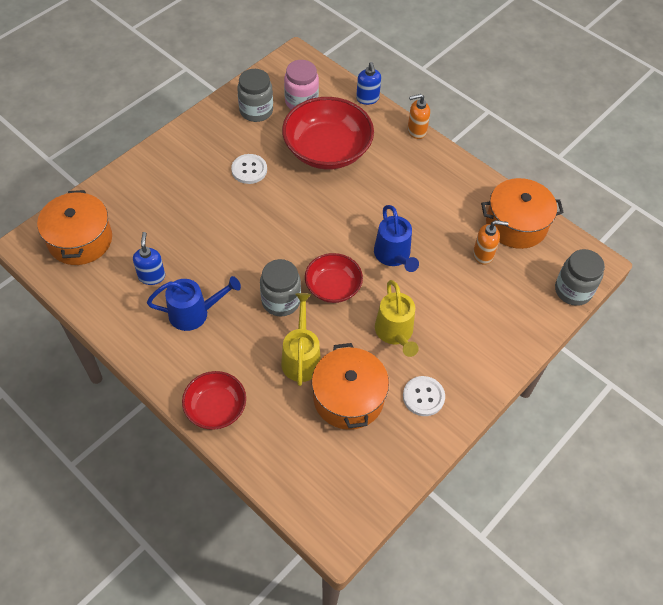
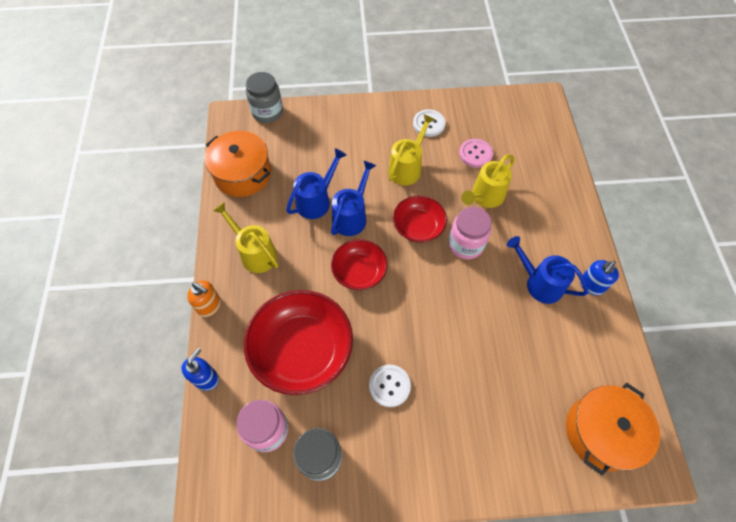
camera: 135 degrees left, 5 degrees up
blue soap dispenser [133,232,165,285] -> blue soap dispenser moved to [580,260,619,295]
red bowl [182,371,246,430] -> red bowl moved to [331,239,388,290]
grey jar [260,259,301,316] -> pink jar [448,207,491,259]
orange pot [312,343,389,430] -> pink button [459,139,493,168]
orange soap dispenser [473,220,509,265] -> none
none -> yellow watering can [213,202,278,273]
none -> blue watering can [286,148,347,219]

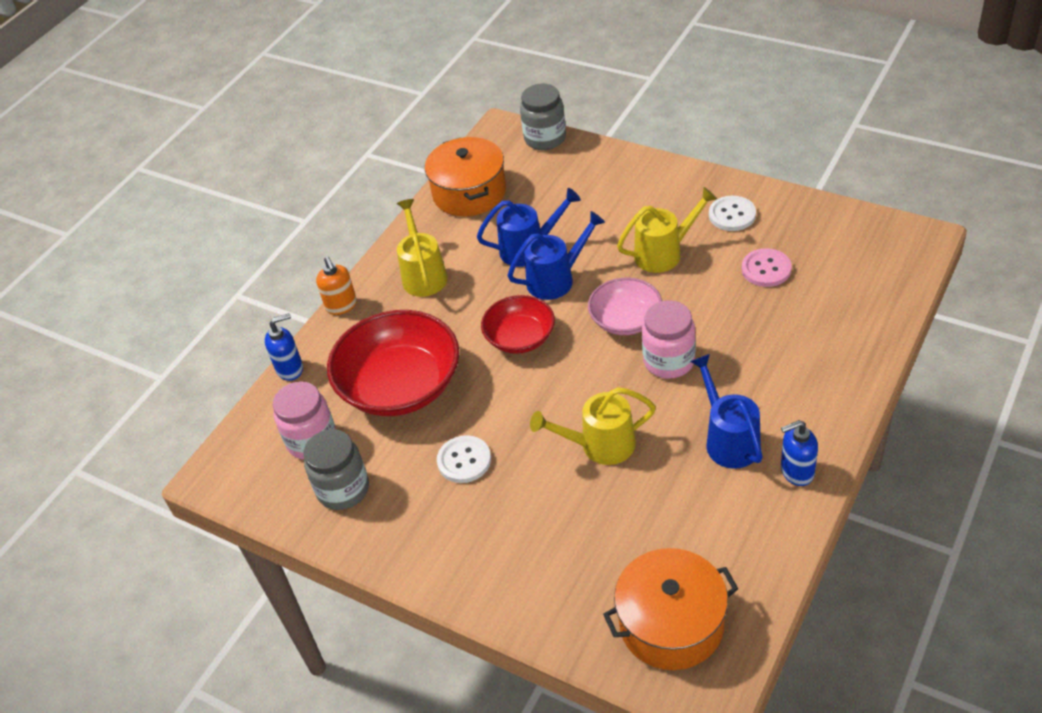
camera: 40 degrees right, 15 degrees down
red bowl [393,196,447,243] -> pink bowl [588,278,662,335]
yellow watering can [461,154,515,208] -> yellow watering can moved to [530,387,656,465]

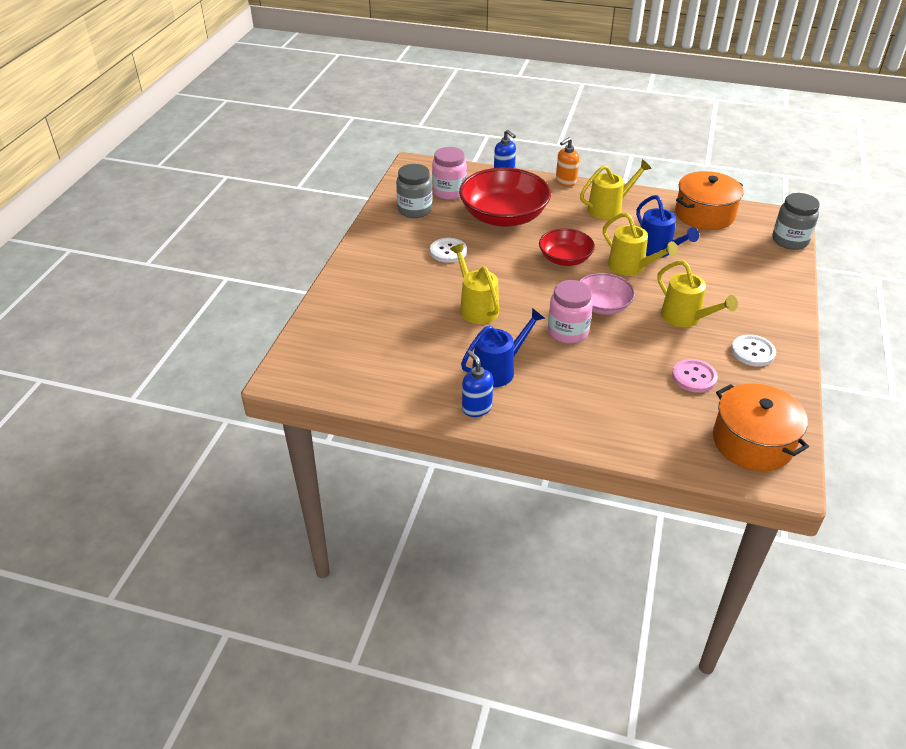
camera: 70 degrees right, 5 degrees down
blue watering can [507,211,605,300] -> yellow watering can [603,213,678,276]
orange pot [603,548,738,670] -> orange pot moved to [713,383,809,471]

